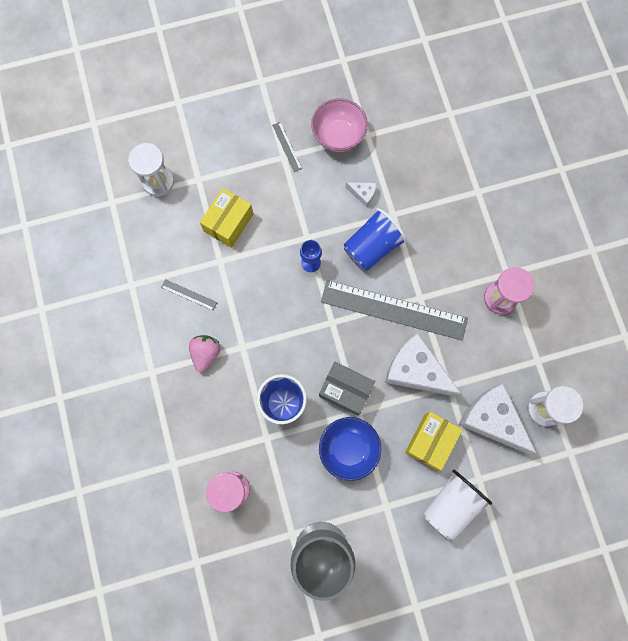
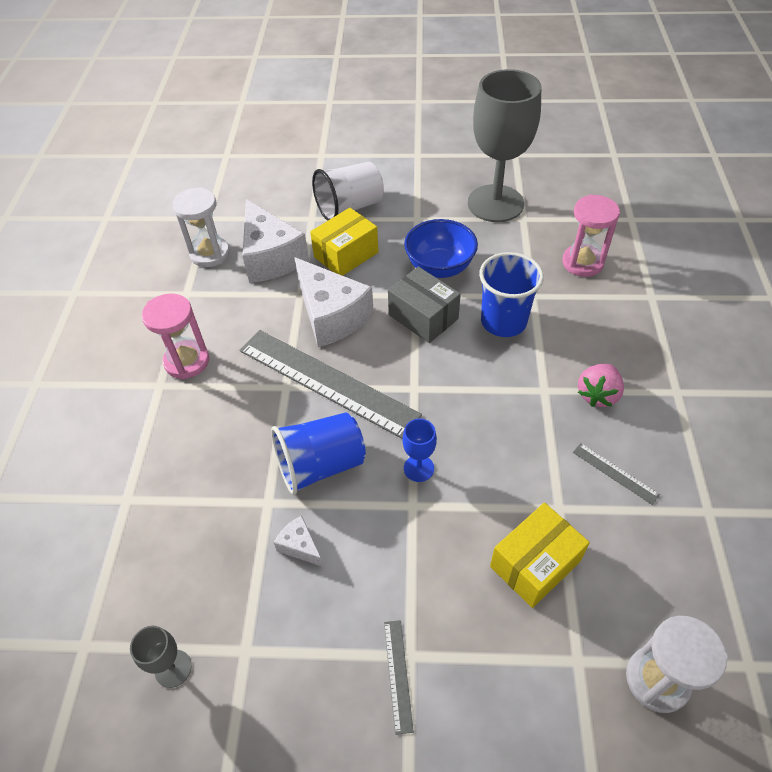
camera: 160 degrees left, 25 degrees down
pink bowl [311,98,368,152] -> none
none -> grey goblet [130,626,192,688]

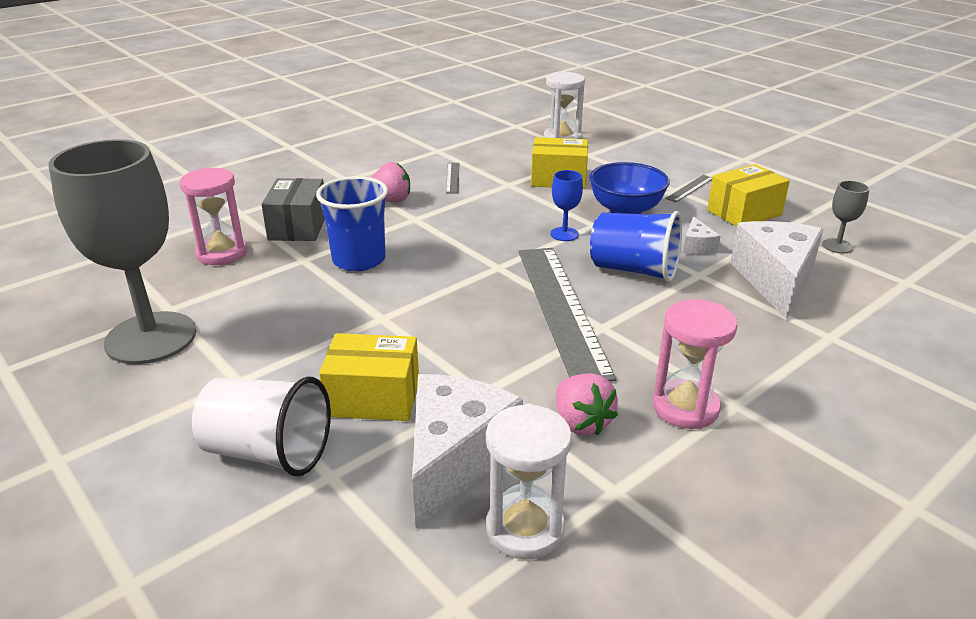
camera: 135 degrees left, 20 degrees down
white cheese [294,257,374,347] -> white cheese moved to [730,221,823,320]
grey box [388,267,461,343] -> grey box moved to [261,178,325,241]
blue bowl [404,219,478,278] -> blue bowl moved to [589,162,670,214]
none -> pink strawberry [556,373,618,436]
none -> yellow box [707,164,790,227]

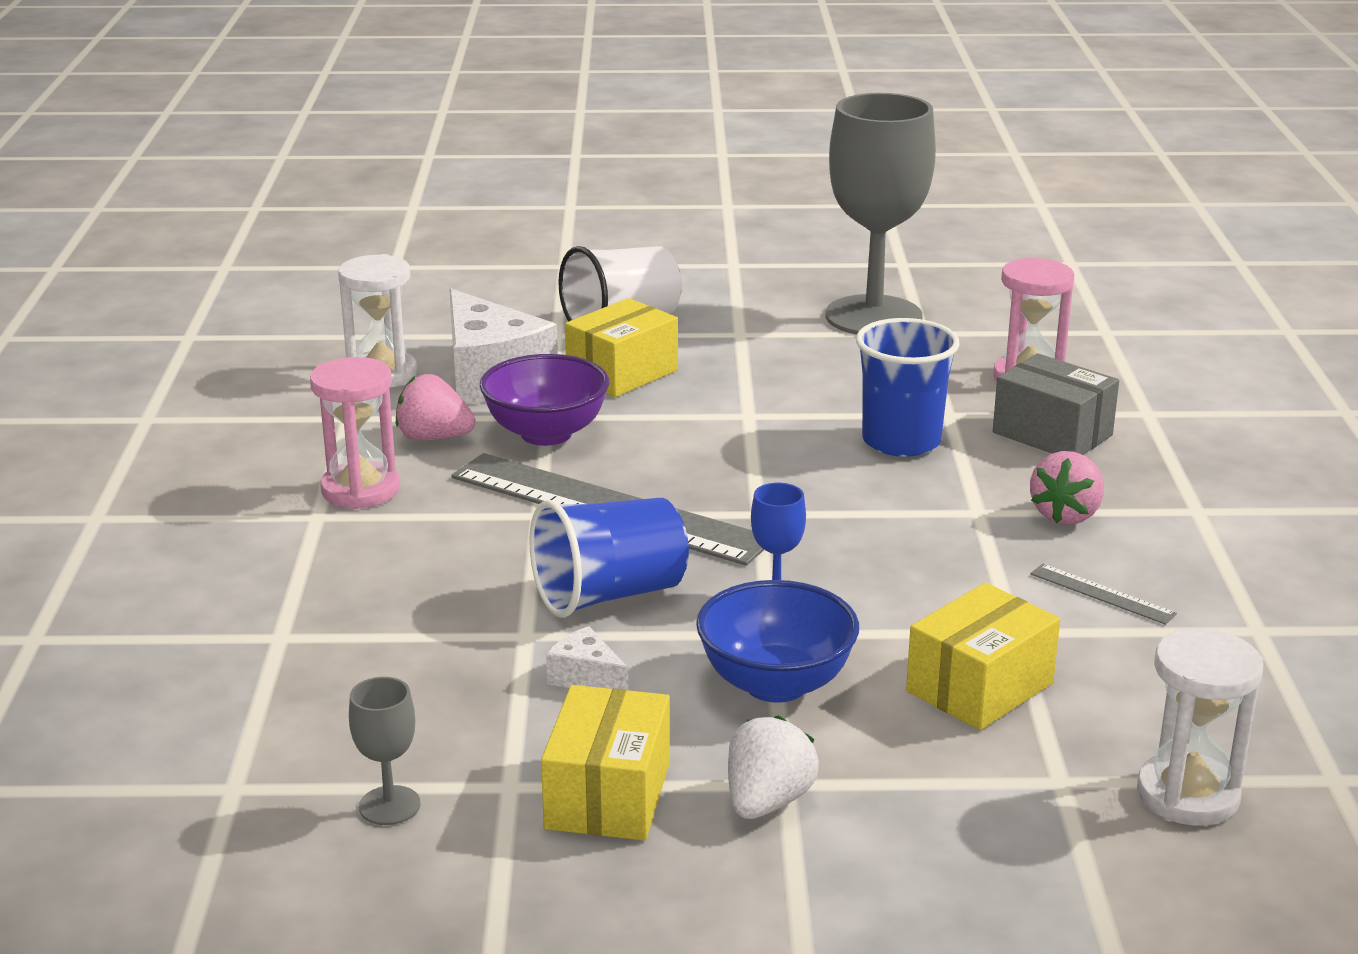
camera: 130 degrees right, 5 degrees down
grey ruler [666,175,713,202] -> white strawberry [728,715,819,819]
white cheese [730,221,823,320] -> none
none -> purple bowl [480,354,609,446]

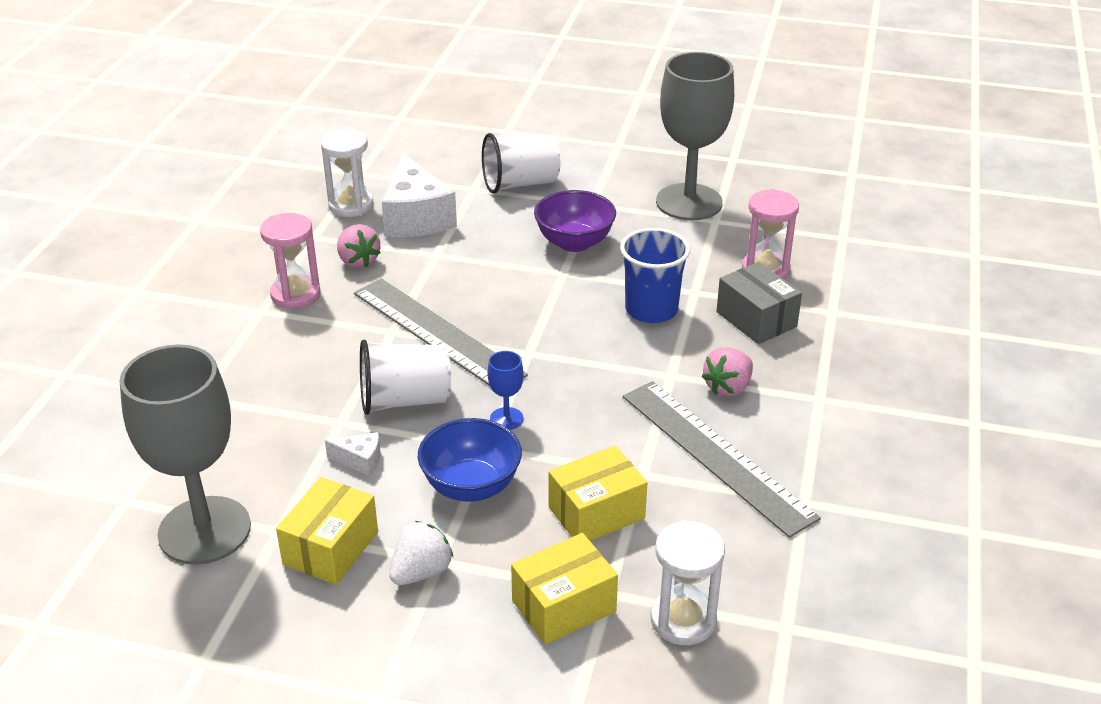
camera: 15 degrees right, 10 degrees up
grey goblet [349,677,421,825] -> grey goblet [120,344,251,565], size x2.47
pink strawberry [396,374,475,441] -> pink strawberry turned 150 degrees counterclockwise [337,224,380,268]
purple bowl [480,354,609,446] -> purple bowl moved to [534,190,616,252]
blue cup [529,498,689,618] -> white cup [360,340,451,415]
white cheese [546,626,629,691] -> white cheese turned 135 degrees clockwise [325,432,381,476]
yellow box [565,298,678,397] -> yellow box moved to [511,533,618,645]
grey ruler [1030,564,1177,625] -> grey ruler [623,381,821,538], size x2.49

